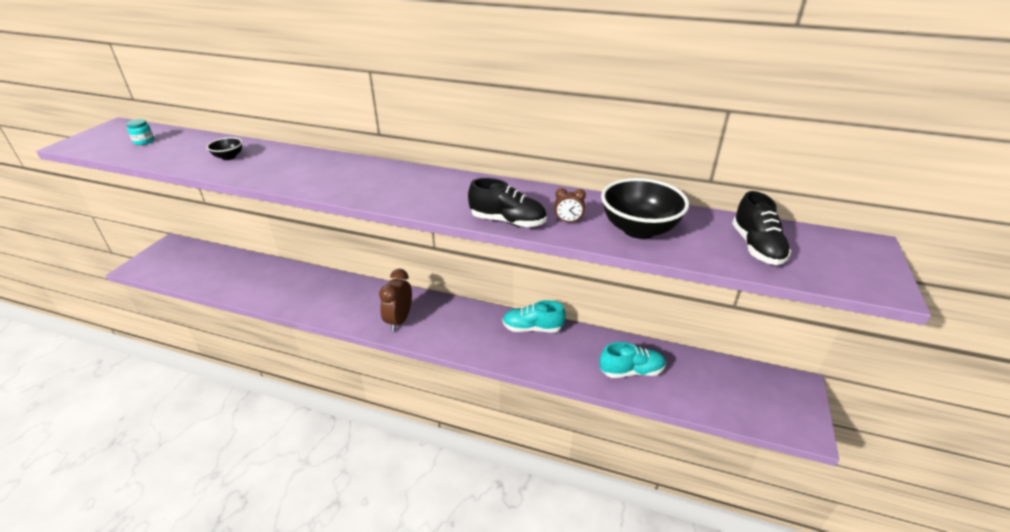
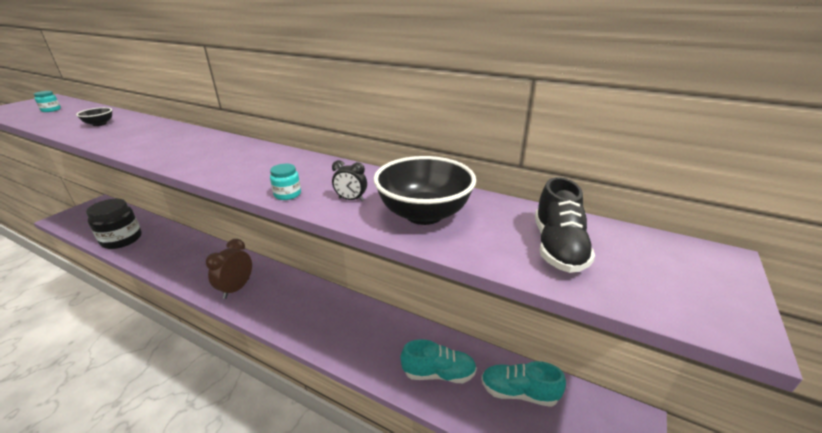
camera: 10 degrees right, 5 degrees down
black shoe [468,178,547,227] -> turquoise jar [270,164,301,200]
turquoise shoe [502,300,566,332] -> turquoise shoe moved to [481,361,566,407]
brown clock [554,188,586,222] -> black clock [332,160,367,201]
none -> black jar [86,199,142,249]

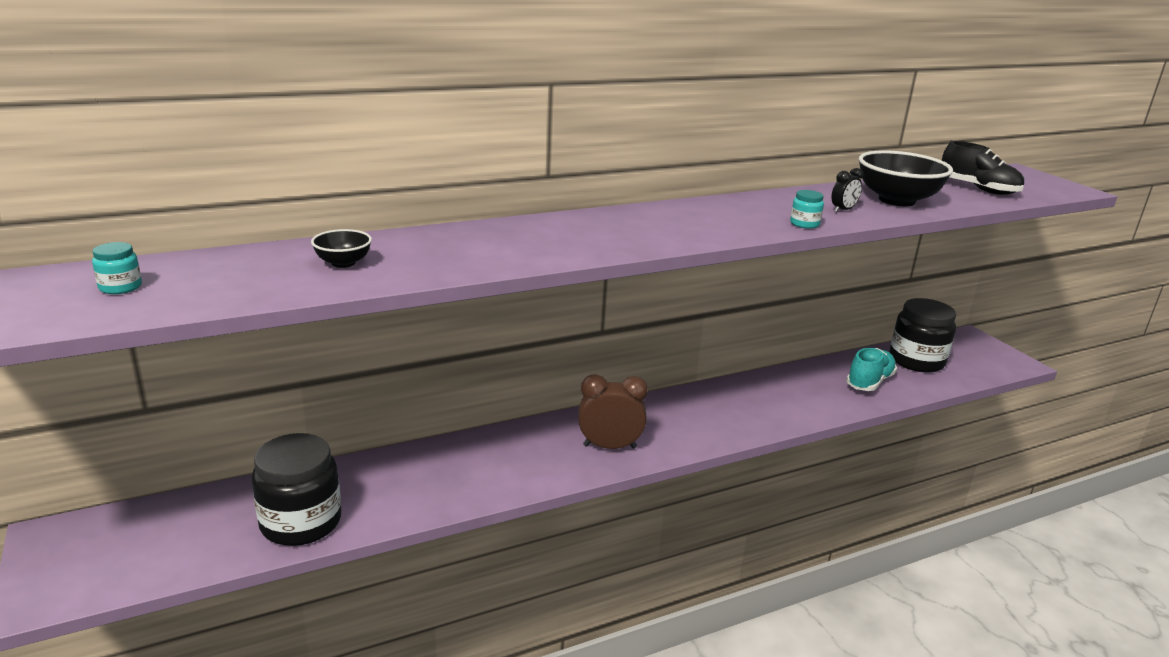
camera: 55 degrees left, 5 degrees down
brown clock [206,239,252,299] -> brown clock turned 120 degrees clockwise [578,374,648,449]
turquoise shoe [481,361,566,407] -> black jar [889,298,956,372]

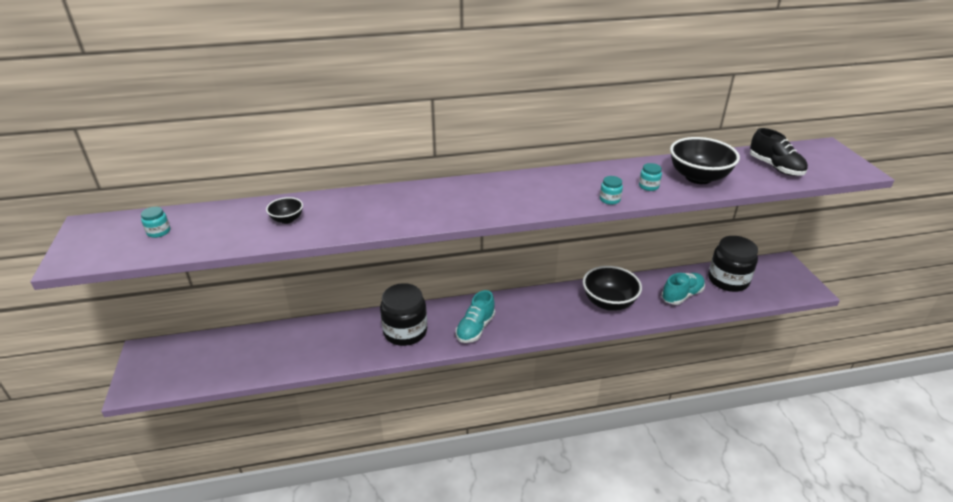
camera: 15 degrees right, 10 degrees up
black jar [251,433,341,546] -> black jar moved to [380,283,427,346]
brown clock [578,374,648,449] -> turquoise shoe [456,290,495,343]
black clock [831,168,863,213] -> turquoise jar [639,163,662,191]
none -> black bowl [583,266,642,311]

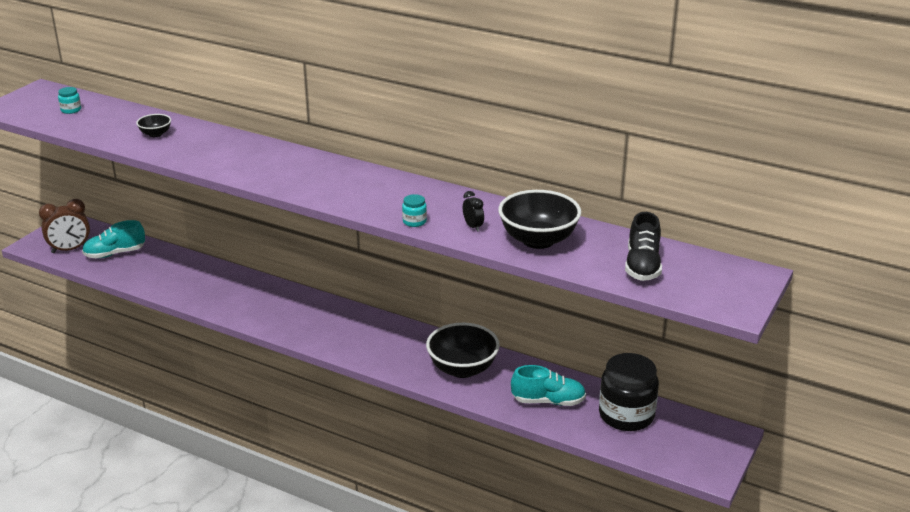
camera: 40 degrees right, 5 degrees down
black jar [380,283,427,346] -> none
turquoise shoe [456,290,495,343] -> turquoise shoe moved to [82,220,145,258]
turquoise jar [639,163,662,191] -> black clock [463,191,484,232]
none -> brown clock [39,199,90,253]

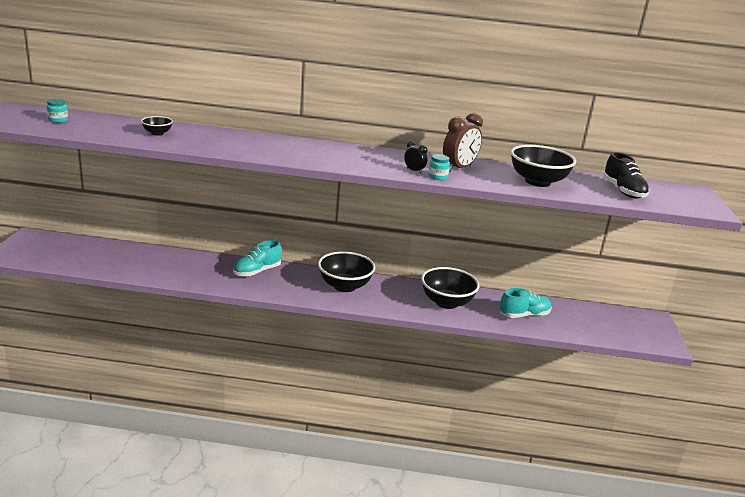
camera: 25 degrees left, 5 degrees down
brown clock [39,199,90,253] -> brown clock moved to [443,113,483,172]
turquoise shoe [82,220,145,258] -> turquoise shoe moved to [233,240,282,277]
black clock [463,191,484,232] -> black clock moved to [404,141,428,174]
black jar [599,353,659,431] -> none
none -> black bowl [318,251,375,292]

